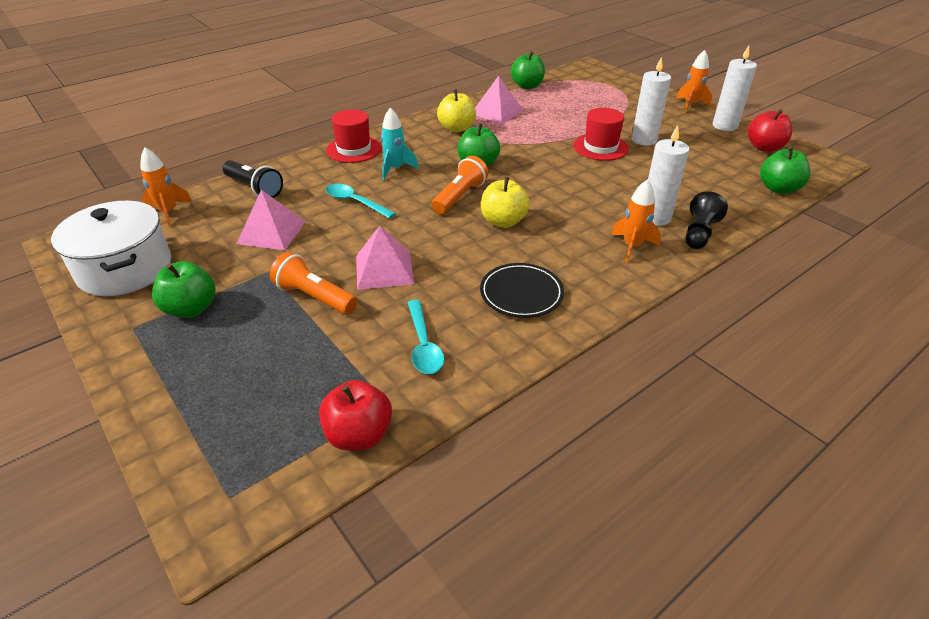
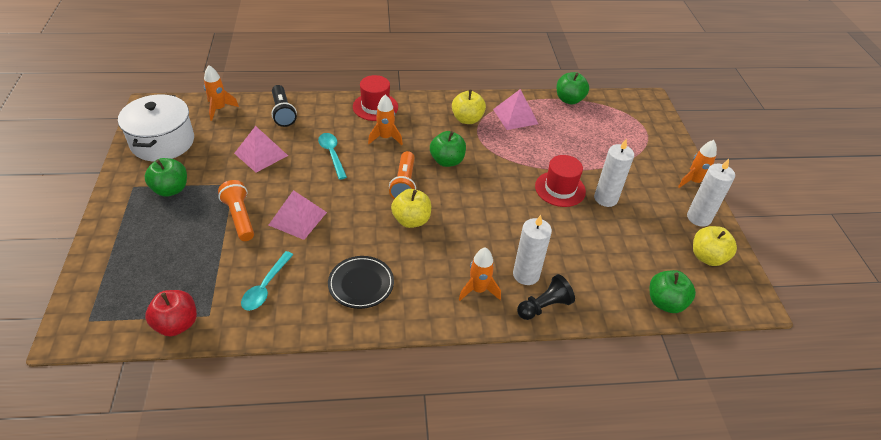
camera: 30 degrees right, 5 degrees up
turquoise rocket [381,107,419,180] -> orange rocket [368,95,403,145]
orange flashlight [432,156,489,214] -> orange flashlight turned 120 degrees clockwise [389,151,416,199]
red apple [748,109,792,152] -> yellow apple [693,226,737,266]

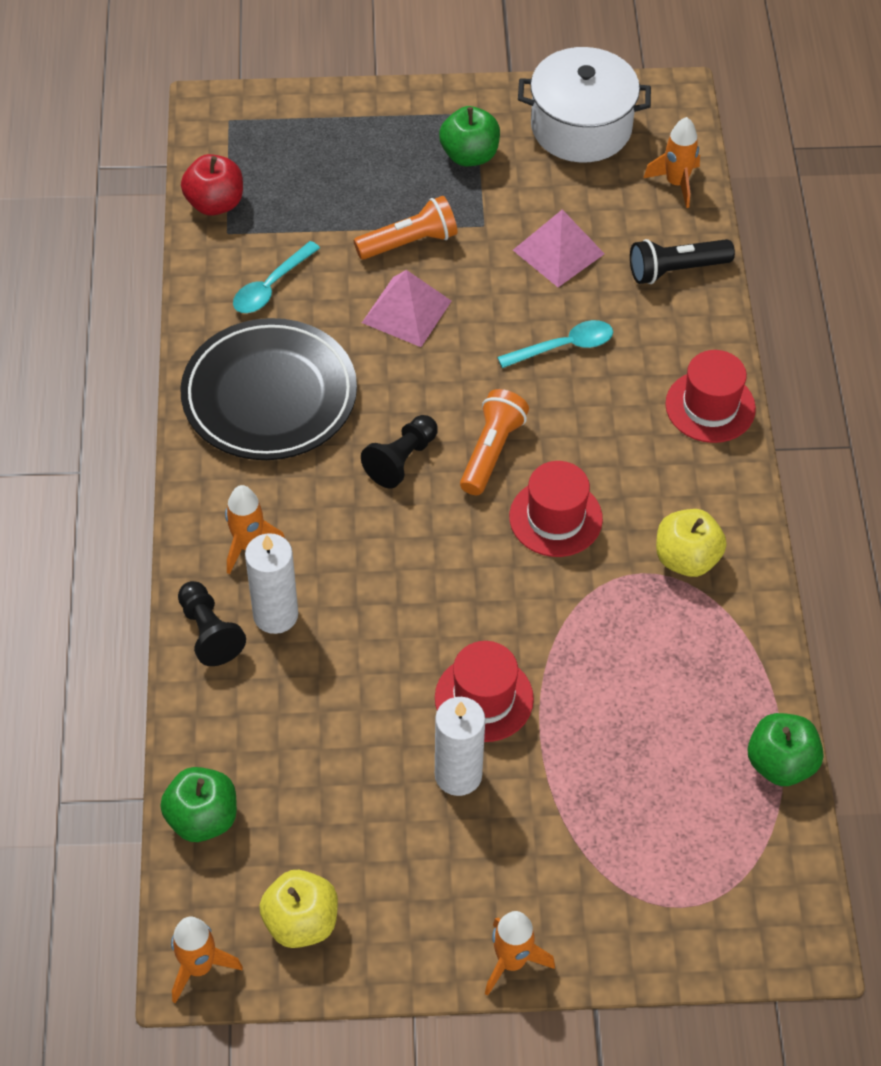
camera: 95 degrees right, 10 degrees up
turquoise spoon [241,251,294,311] -> turquoise spoon turned 75 degrees counterclockwise [233,241,320,313]
black plate [328,256,394,309] -> black plate [180,318,357,460], size x1.77
orange rocket [368,95,403,145] -> orange rocket moved to [171,917,243,1004]
orange flashlight [389,151,416,199] -> orange flashlight turned 105 degrees clockwise [460,389,529,495]
yellow apple [391,189,431,228] -> black pawn [361,415,438,488]
green apple [430,131,466,167] -> red hat [509,461,603,557]
pink pyramid [493,89,538,130] -> none
white candle [687,159,735,227] -> none

